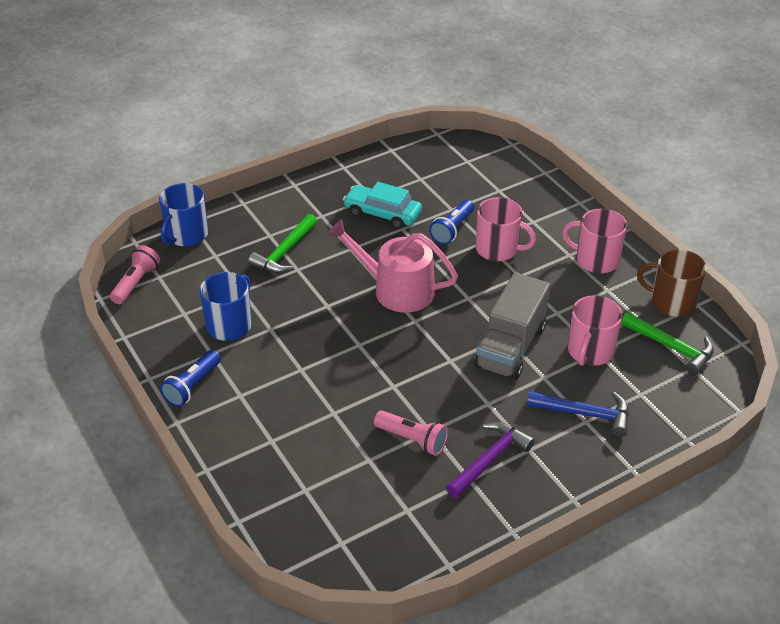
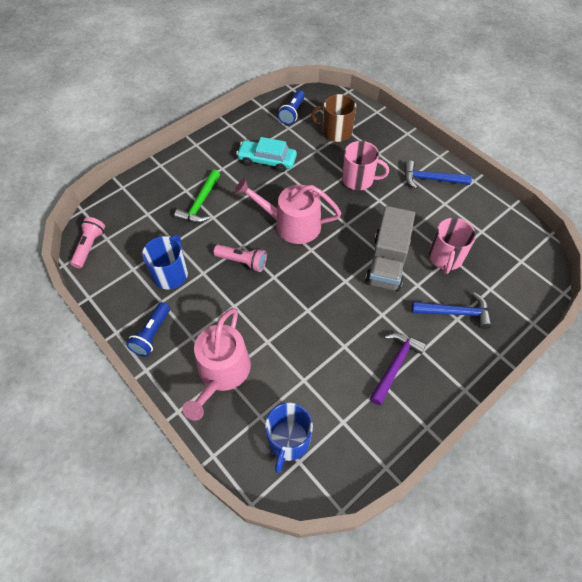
camera: 10 degrees left, 15 degrees up
blue mug [159,183,208,246] -> blue mug moved to [265,403,313,473]
pink flashlight [374,411,448,456] -> pink flashlight moved to [214,244,267,272]
blue flashlight [429,200,474,245] -> blue flashlight moved to [278,90,305,125]
pink mug [562,209,627,273] -> blue hammer [405,160,472,189]
green hammer [621,312,714,375] -> none
brown mug [637,249,707,317] -> brown mug moved to [311,94,356,142]
none -> pink watering can [182,308,251,421]

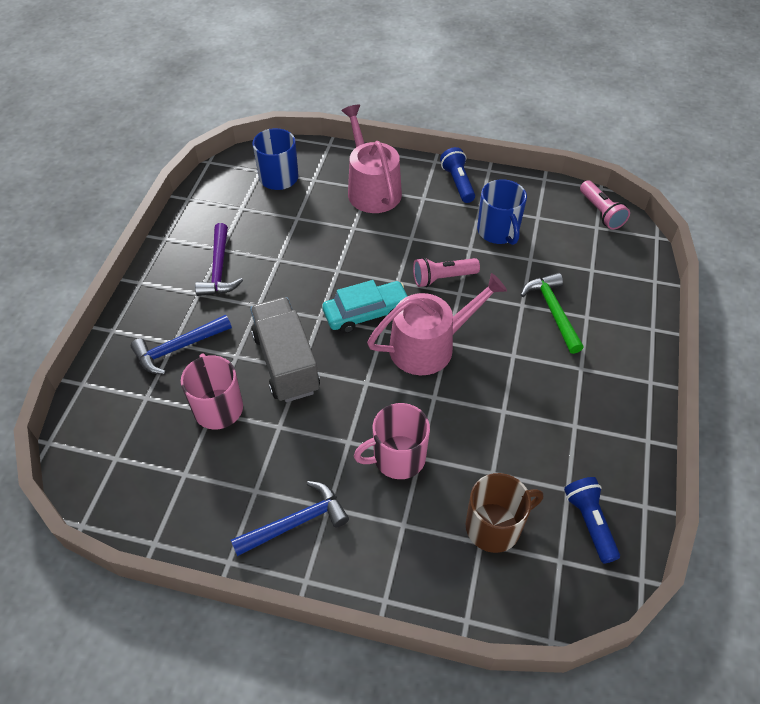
camera: 145 degrees right, 5 degrees down
turquoise car [236,137,297,172] -> turquoise car moved to [322,280,407,333]

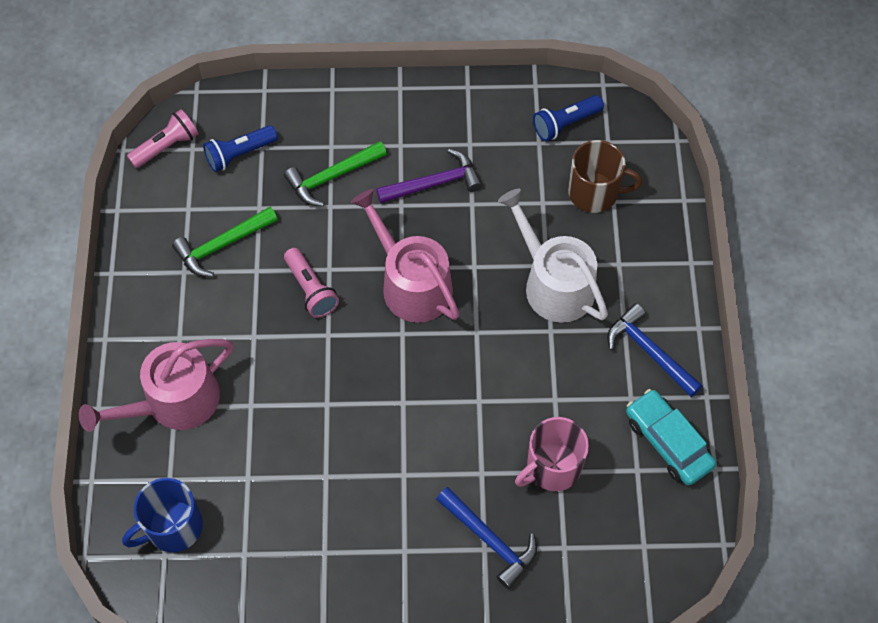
camera: 105 degrees left, 10 degrees up
purple hammer [195,223,243,296] -> purple hammer moved to [376,149,482,203]
grey truck [250,297,320,402] -> none
turquoise car [322,280,407,333] -> turquoise car moved to [626,389,716,486]
pink mug [354,403,430,479] -> white watering can [498,189,608,323]
blue flashlight [440,147,475,203] -> blue flashlight moved to [203,125,278,172]
brown mug [465,473,543,553] -> brown mug turned 135 degrees clockwise [568,140,642,213]
blue mug [477,179,527,245] -> green hammer [172,207,278,277]

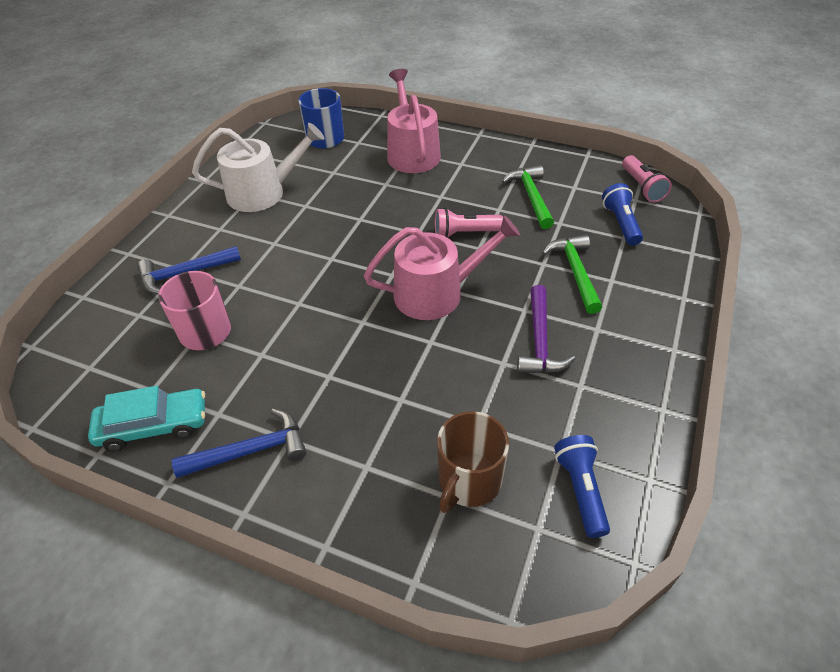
camera: 115 degrees right, 15 degrees down
white watering can [498,189,608,323] -> white watering can moved to [192,123,325,212]

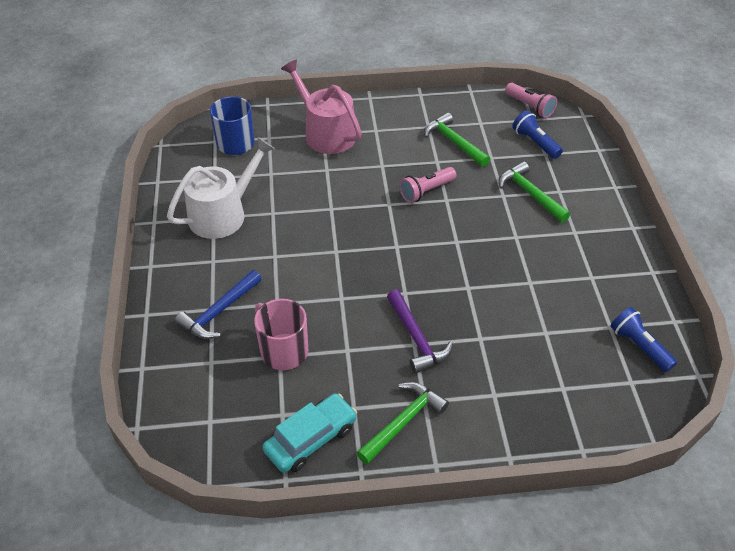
camera: 30 degrees left, 0 degrees up
blue hammer [172,409,307,478] -> green hammer [357,382,449,465]
pink watering can [364,216,520,320] -> none
brown mug [437,411,509,513] -> none
purple hammer [517,285,576,373] -> purple hammer moved to [387,289,453,373]

